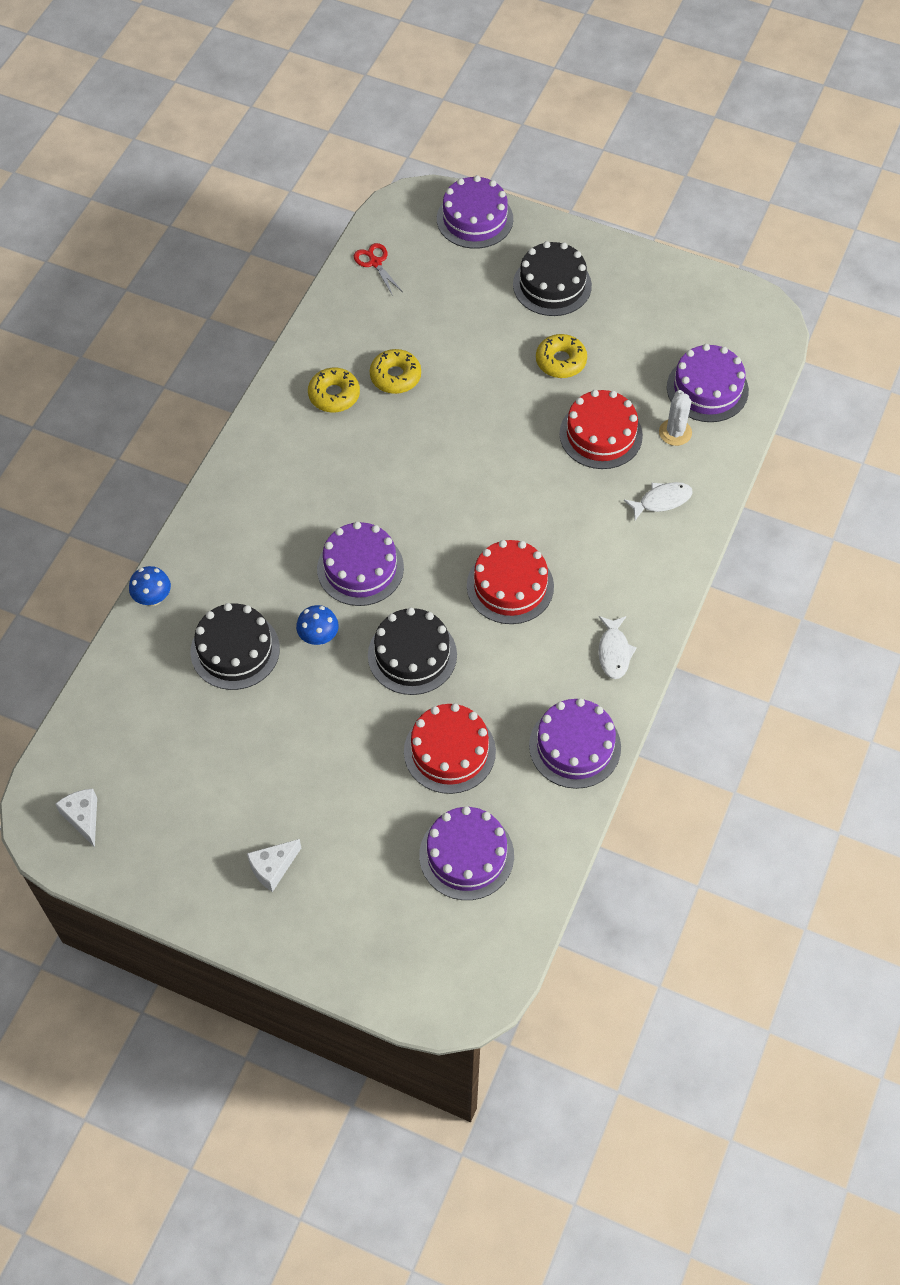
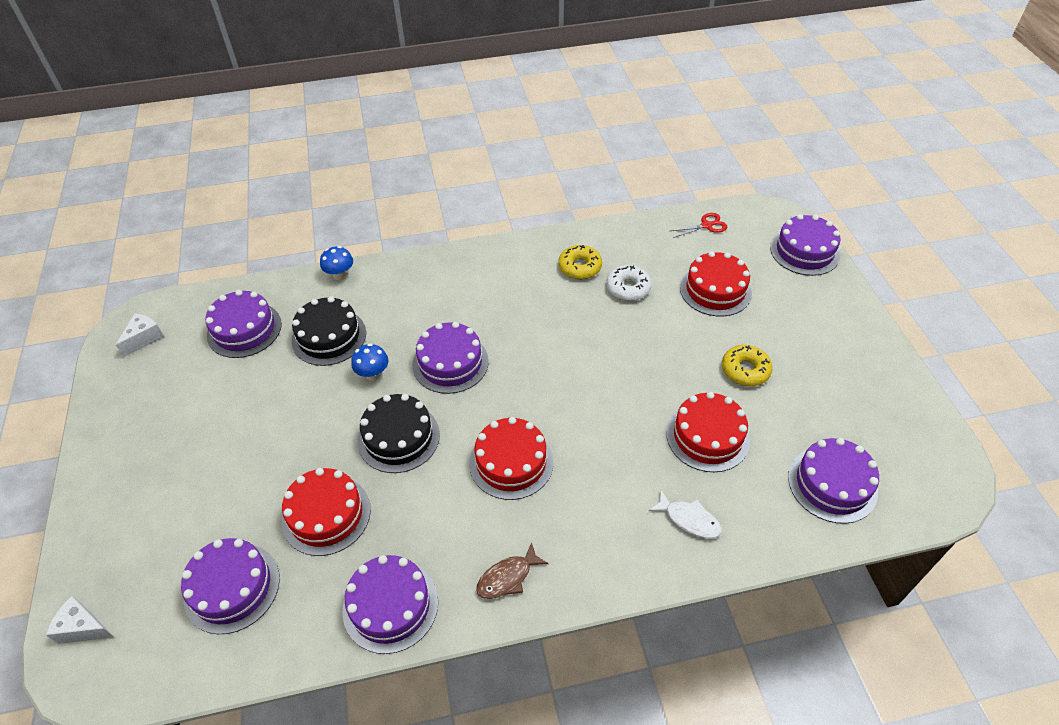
camera: 55 degrees right, 10 degrees down
white cheese [247,839,301,892] -> white cheese moved to [46,596,114,644]
red scissors [354,243,403,296] -> red scissors turned 45 degrees clockwise [670,213,727,238]
yellow donut [370,349,421,394] -> white donut [606,265,652,301]
black cake [513,241,592,316] -> none
white fish [599,616,637,679] -> brown fish [476,542,549,599]
white cactus [659,390,692,446] -> none
none -> purple cake [205,290,282,358]
none -> red cake [680,251,752,317]

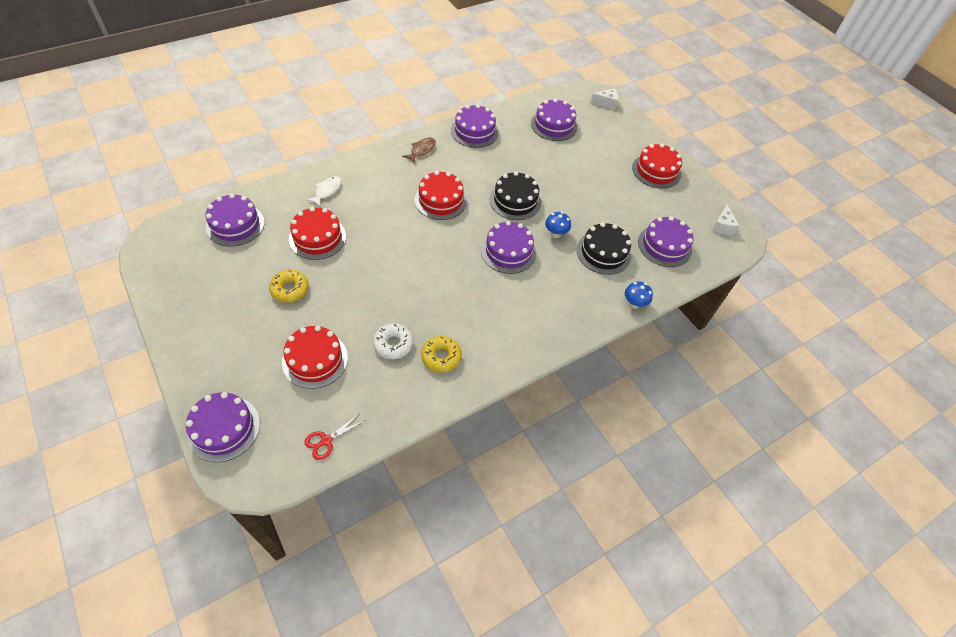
camera: 155 degrees right, 5 degrees up
red cake [282,468,371,556] -> red cake moved to [632,143,682,189]
white fish [649,490,722,538] -> white fish turned 105 degrees clockwise [306,176,341,207]

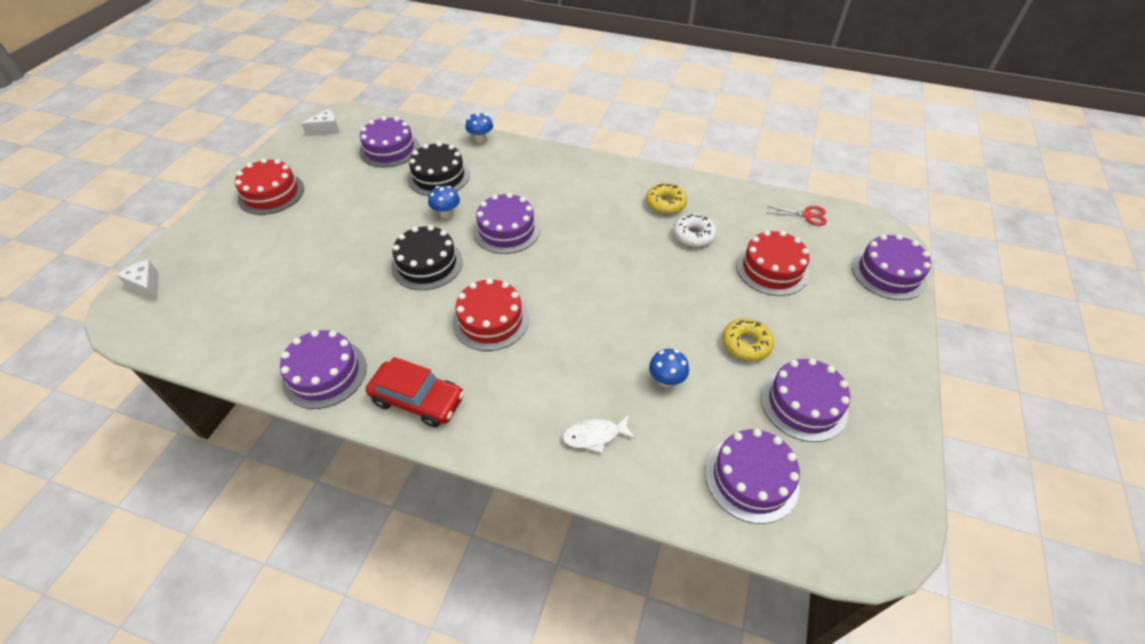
camera: 125 degrees left, 5 degrees down
red cake [289,207,346,260] -> blue mushroom [649,349,689,387]
brown fish [402,138,436,163] -> red car [366,357,464,428]
purple cake [531,98,577,141] -> purple cake moved to [761,358,850,442]

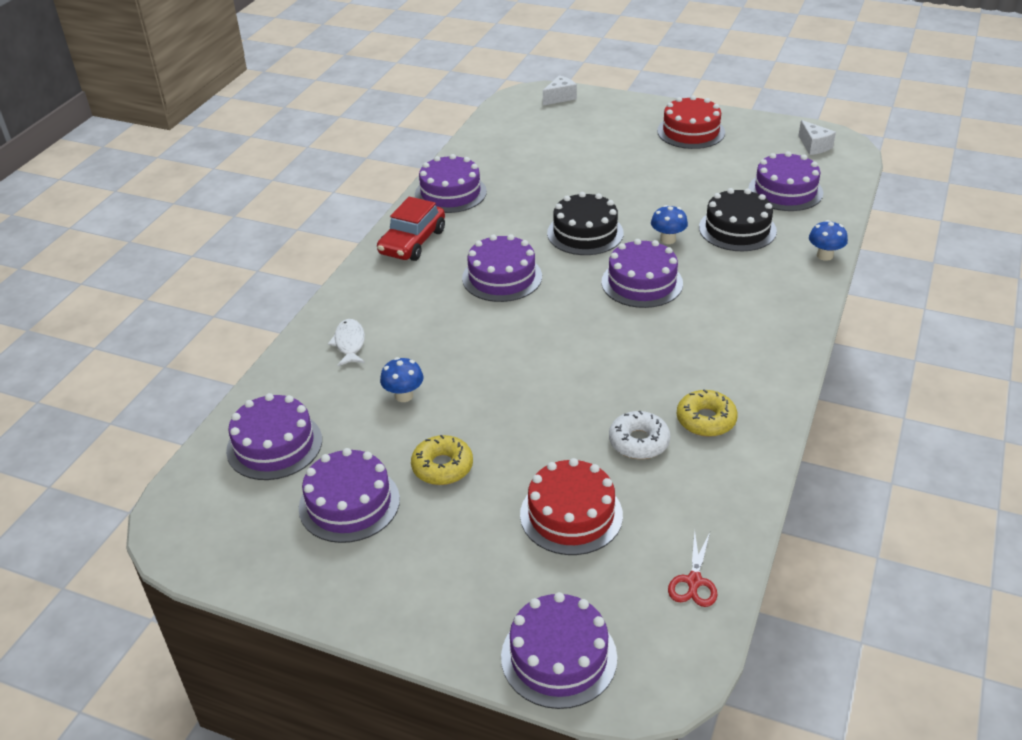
camera: 95 degrees right, 10 degrees down
red cake [452,278,529,351] -> purple cake [462,234,542,302]

